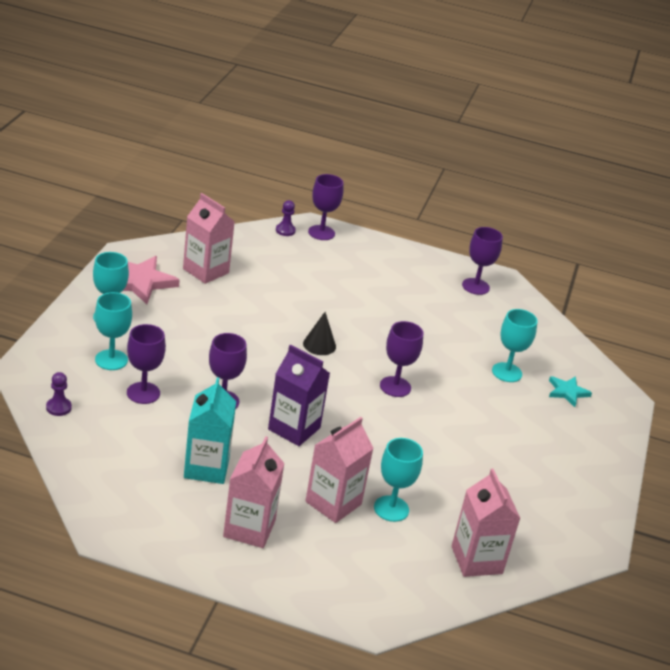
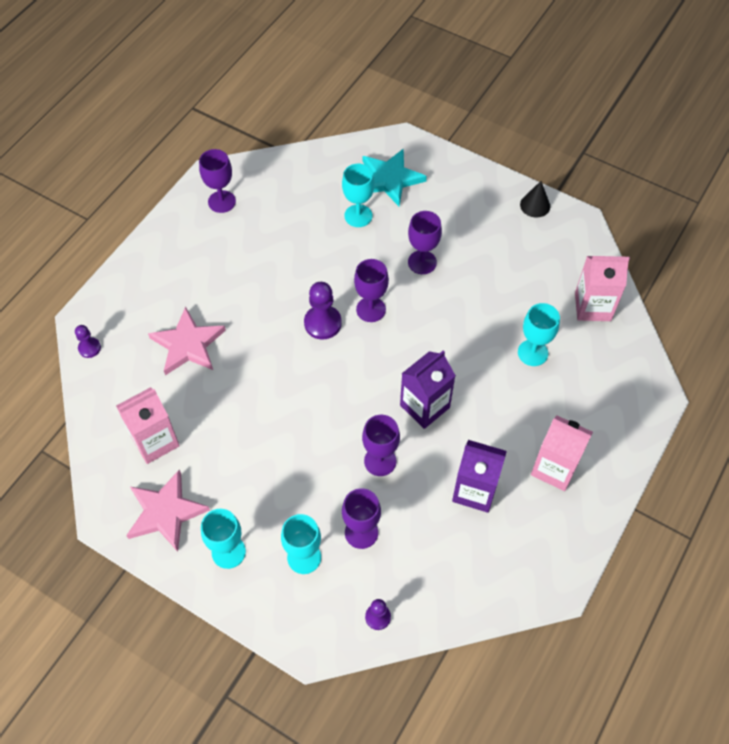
camera: 70 degrees left, 25 degrees up
turquoise carton [184,377,236,484] -> purple carton [452,440,507,513]
black cone [303,312,336,355] -> black cone moved to [520,181,550,218]
pink carton [305,417,374,523] -> none
purple goblet [308,174,343,240] -> purple goblet moved to [408,211,442,274]
turquoise star [549,376,592,407] -> turquoise star [363,148,427,206], size x1.74
none -> pink star [148,307,226,375]
none -> purple pawn [304,282,342,339]

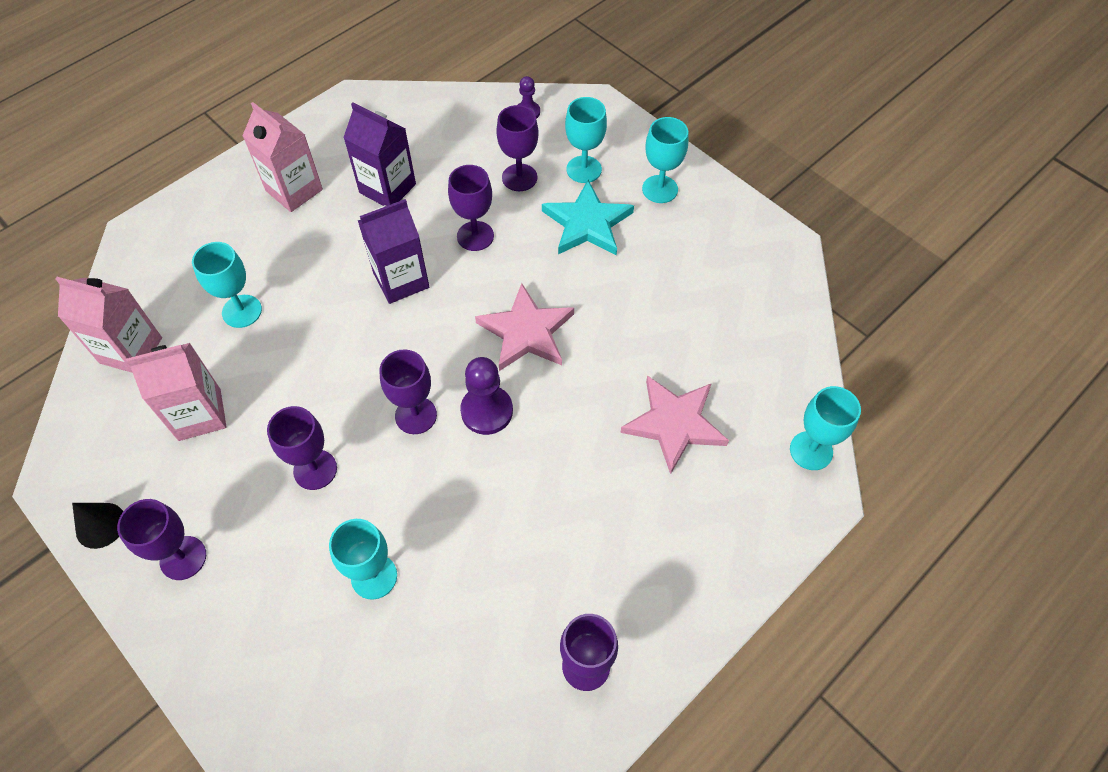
camera: 165 degrees left, 0 degrees up
purple pawn [75,325,101,358] -> turquoise goblet [790,386,861,470]
pink carton [116,387,180,464] -> pink carton moved to [126,343,227,441]
pink star [126,469,210,552] -> pink star moved to [475,283,574,371]
turquoise star [363,148,427,206] -> turquoise star moved to [542,180,634,256]
none -> purple goblet [117,499,206,580]

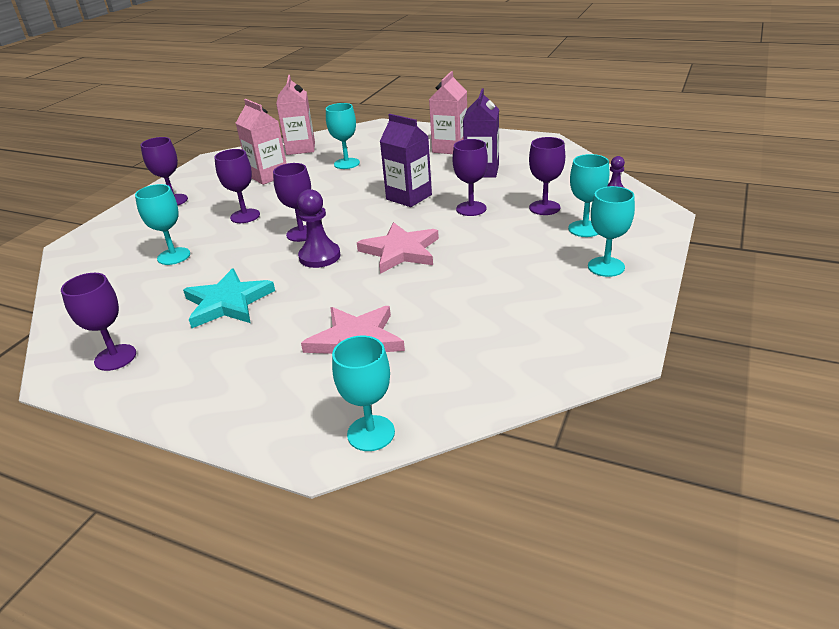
camera: 70 degrees right, 25 degrees down
black cone [72,503,123,549] -> none
turquoise star [542,180,634,256] -> turquoise star moved to [183,268,275,328]

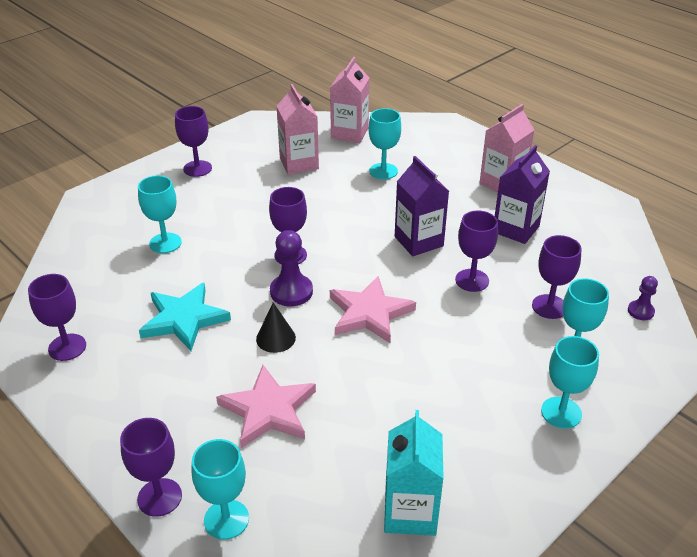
camera: 20 degrees right, 5 degrees up
purple goblet [214,149,260,223] -> purple goblet moved to [120,418,182,517]
none -> black cone [256,303,296,353]
none -> turquoise carton [384,410,444,536]

